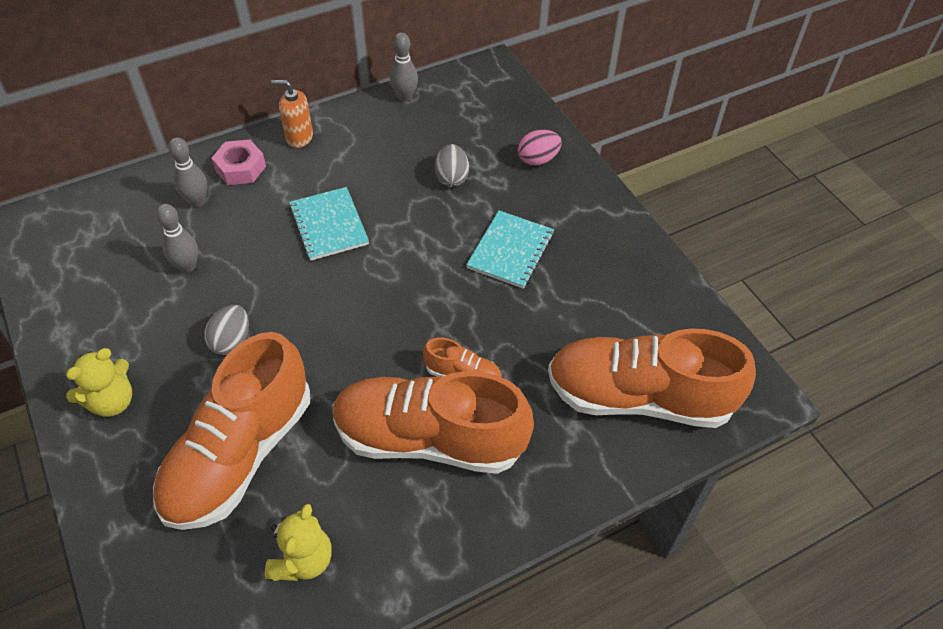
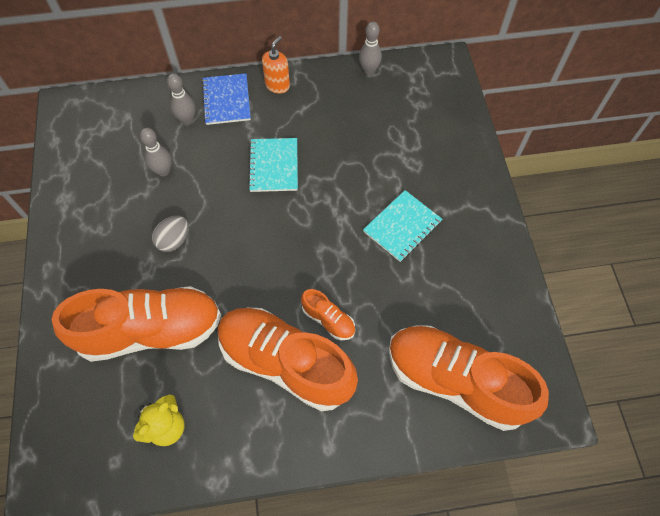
camera: 20 degrees right, 10 degrees up
yellow teddy bear [66,348,132,417] -> none
orange shoe [153,332,310,530] -> orange shoe turned 150 degrees counterclockwise [52,286,221,362]
pink nut [212,140,266,185] -> blue notebook [202,73,251,125]
orange soap dispenser [271,80,313,148] -> orange soap dispenser turned 90 degrees clockwise [262,36,290,94]
grey egg [435,144,469,187] -> none
pink egg [518,130,562,166] -> none

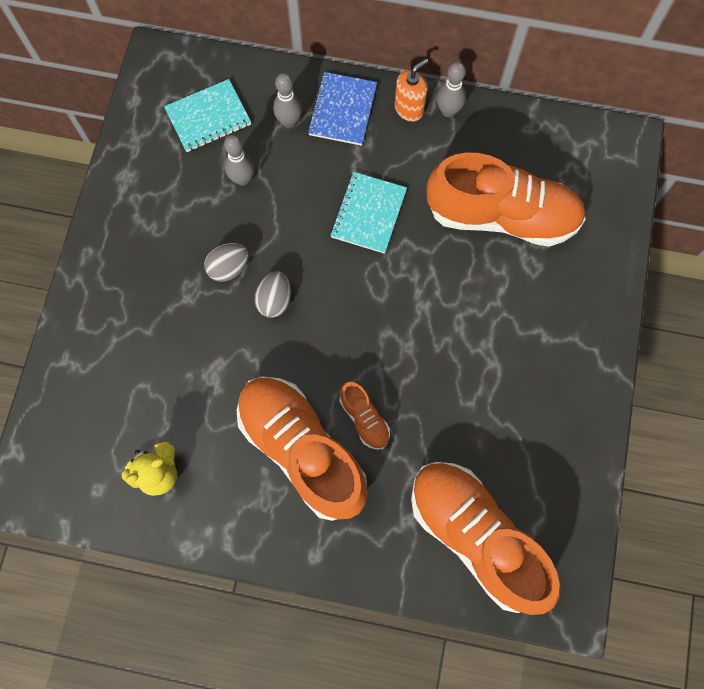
camera: 20 degrees right, 10 degrees up
orange shoe [52,286,221,362] -> orange shoe moved to [426,152,586,247]
grey bowling pin [359,22,382,75] -> grey bowling pin moved to [437,62,466,117]
turquoise notebook [363,190,442,262] -> turquoise notebook moved to [164,79,251,152]
none -> grey egg [254,271,291,318]

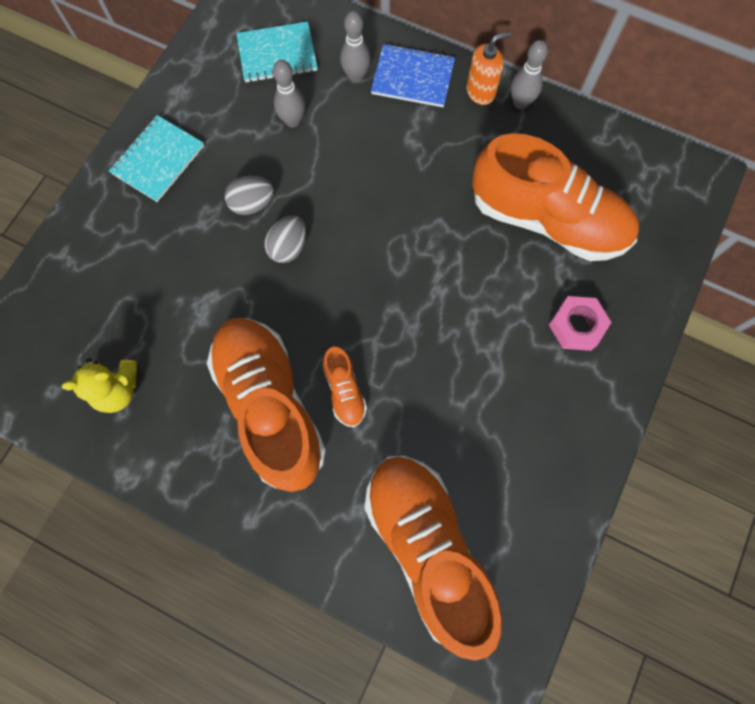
camera: 15 degrees right, 0 degrees up
blue notebook [308,72,377,146] -> blue notebook turned 75 degrees clockwise [371,44,455,107]
turquoise notebook [330,172,407,254] -> turquoise notebook moved to [109,115,204,202]
none -> pink nut [549,296,612,351]

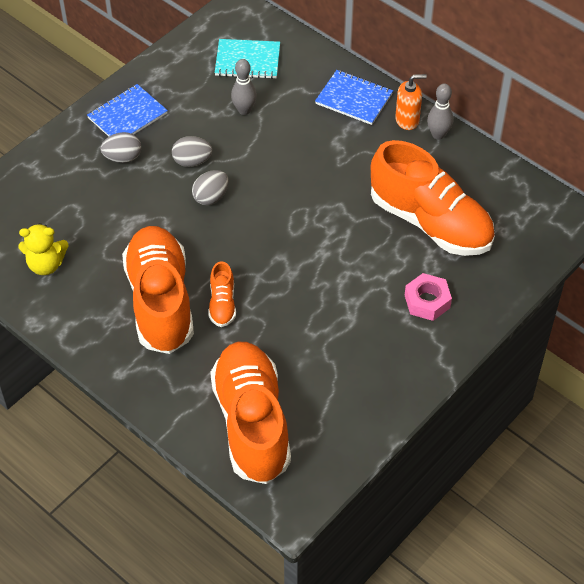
camera: 15 degrees right, 20 degrees down
turquoise notebook [109,115,204,202] -> blue notebook [87,84,168,137]
grey bowling pin [340,11,371,83] -> none
none -> grey egg [100,132,141,163]

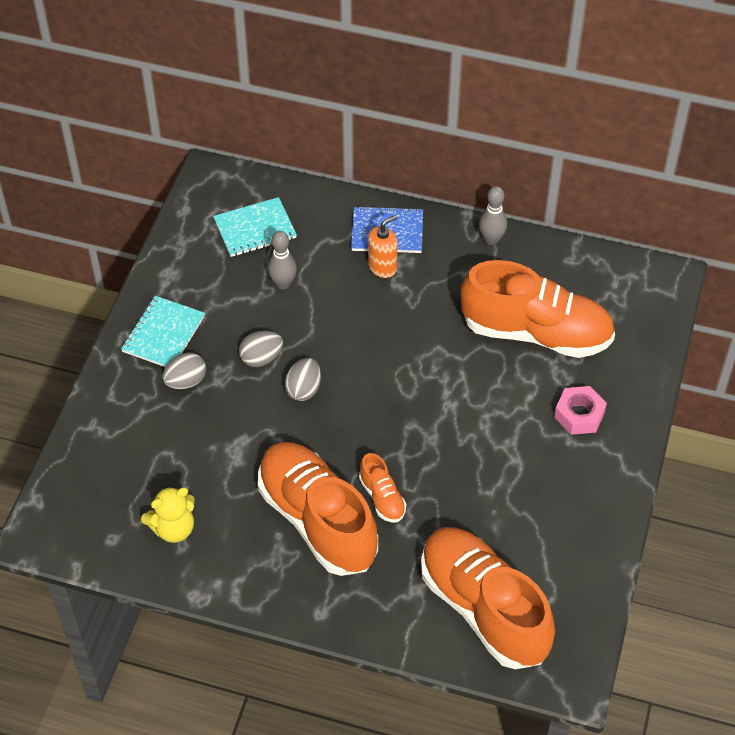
camera: 25 degrees left, 0 degrees up
blue notebook [87,84,168,137] -> turquoise notebook [121,296,205,367]
orange soap dispenser [395,74,427,130] -> orange soap dispenser moved to [368,215,398,278]

